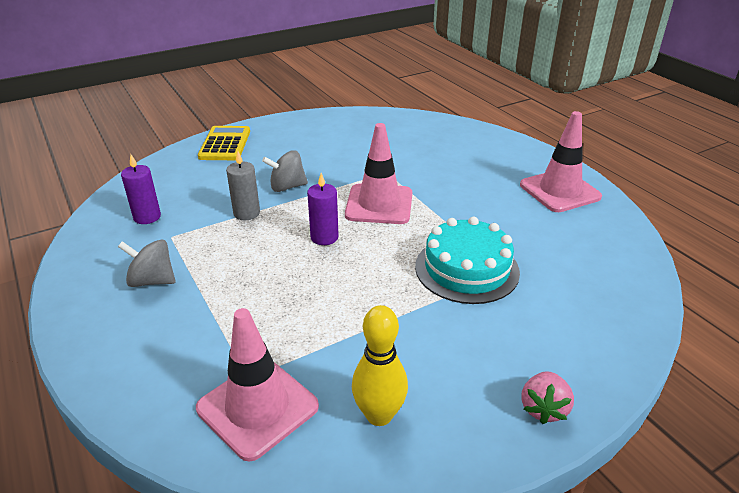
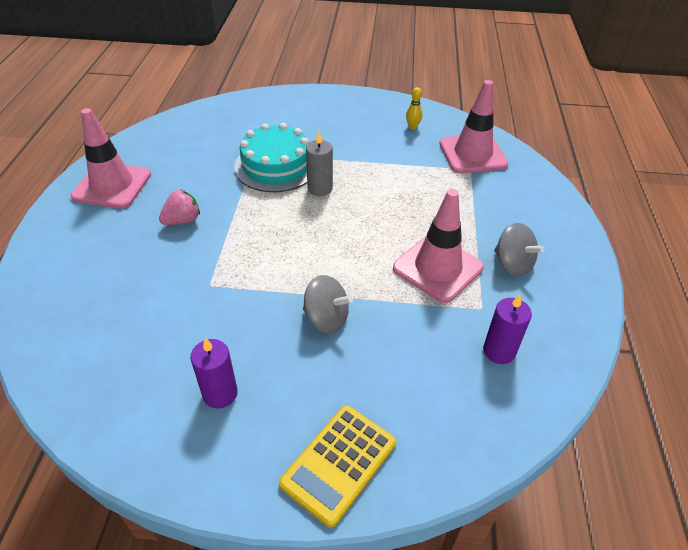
camera: 145 degrees left, 10 degrees up
grey candle [226,151,260,220] -> grey candle moved to [306,132,333,196]
purple candle [307,173,339,245] -> purple candle moved to [190,338,238,408]
pink traffic cone [345,123,412,224] -> pink traffic cone moved to [393,189,484,303]
yellow bowling pin [352,305,408,426] -> yellow bowling pin [406,87,422,129], size x0.53
pink strawberry [522,371,574,424] -> pink strawberry moved to [159,189,200,225]

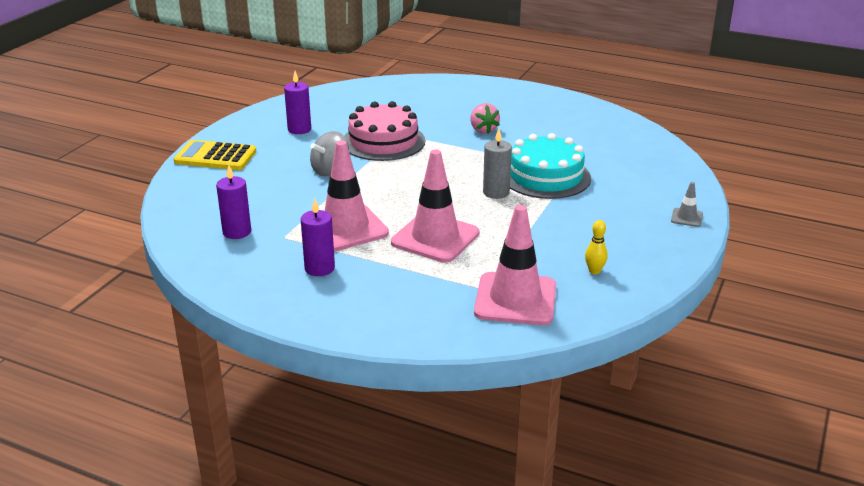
camera: 110 degrees right, 15 degrees down
pink traffic cone [71,108,151,209] -> pink traffic cone moved to [391,150,480,262]
yellow calculator [279,405,396,528] -> yellow calculator turned 45 degrees counterclockwise [173,140,257,170]
grey spinning top [494,223,545,276] -> purple candle [301,198,335,276]
none -> pink cake [344,101,425,161]
none -> grey traffic cone [671,182,703,227]

